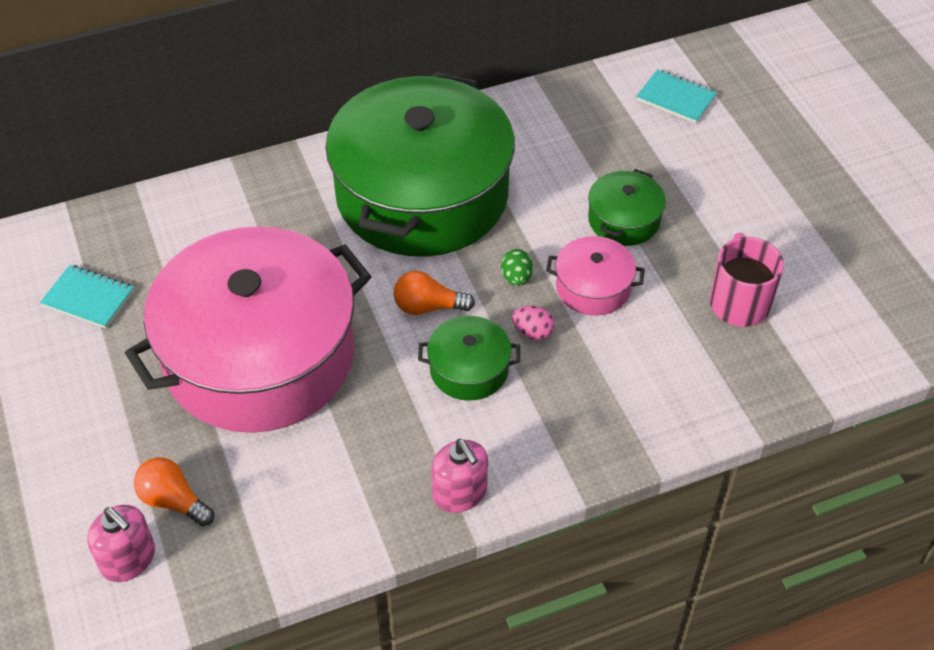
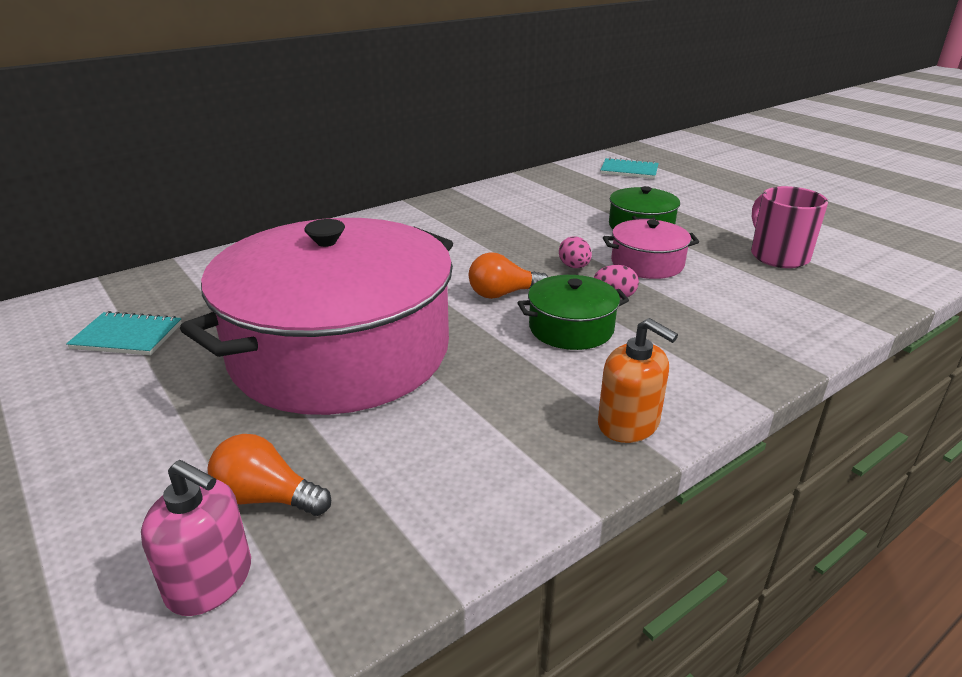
camera: 15 degrees left, 20 degrees down
green pot [325,71,515,257] -> none
pink soap dispenser [431,439,488,513] -> orange soap dispenser [598,318,678,443]
green egg [501,249,533,286] -> pink egg [559,236,592,268]

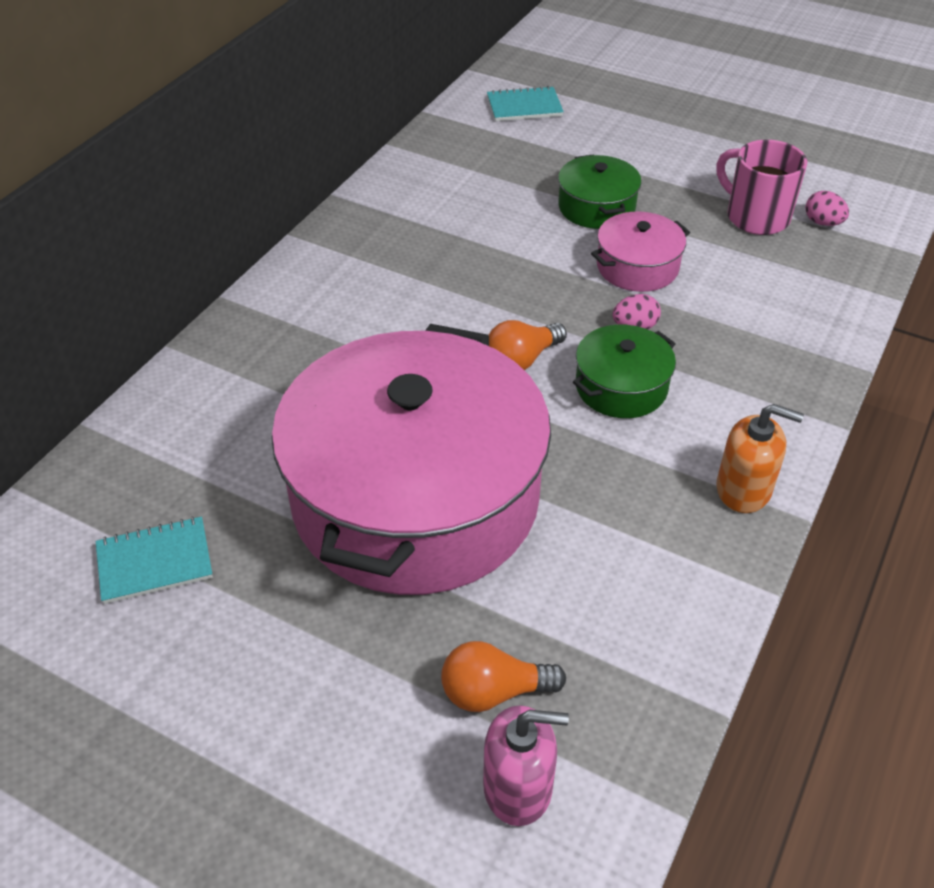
camera: 25 degrees left, 15 degrees up
pink egg [559,236,592,268] -> pink egg moved to [805,191,849,226]

